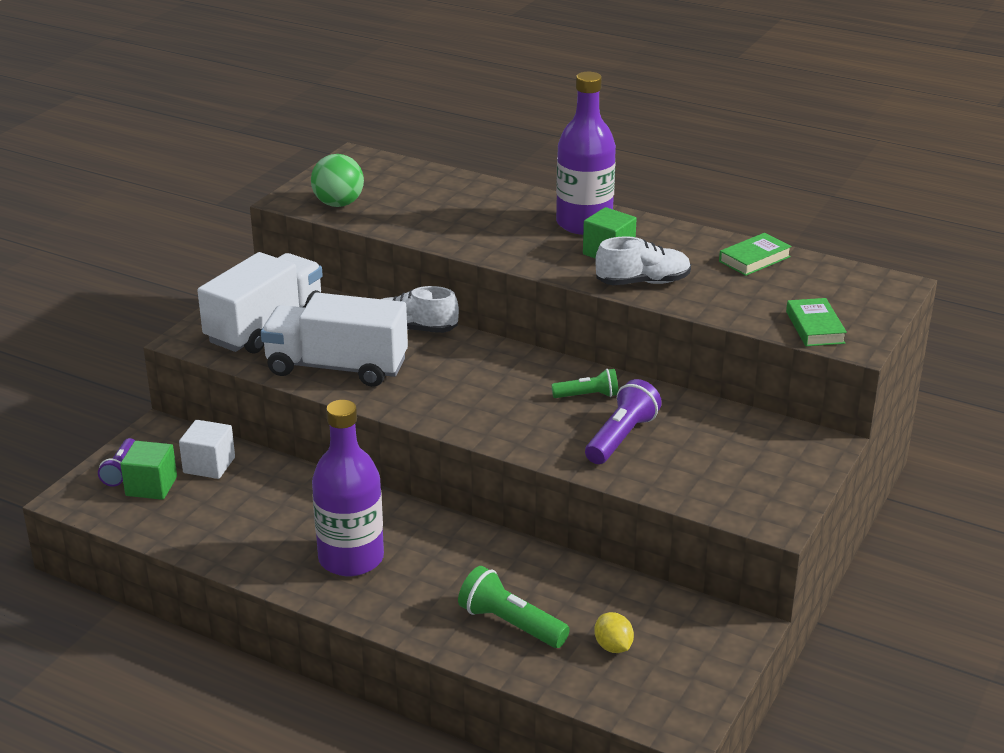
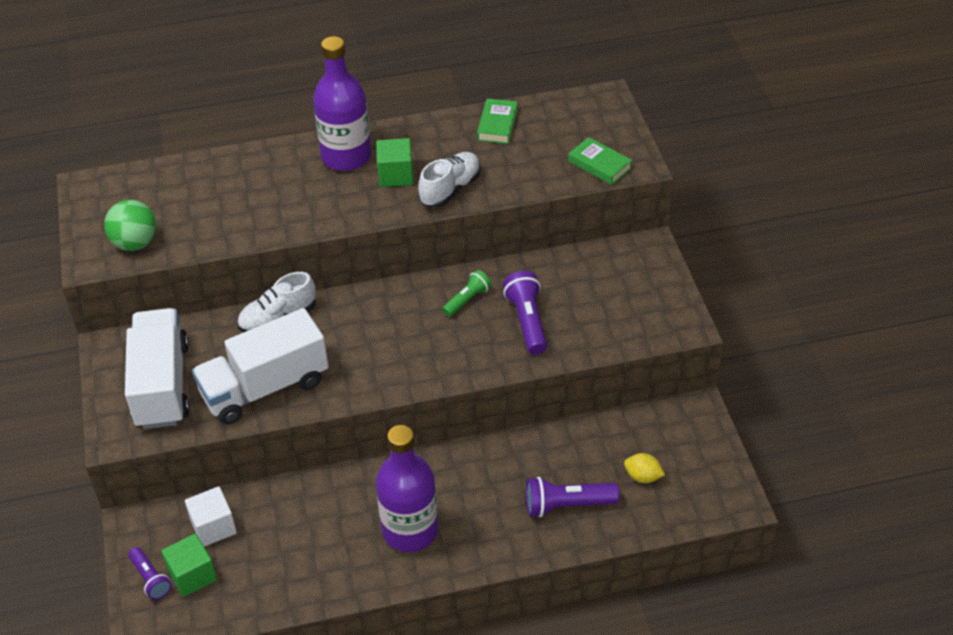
camera: 40 degrees left, 15 degrees up
green flashlight [458,566,570,648] -> purple flashlight [526,477,619,517]

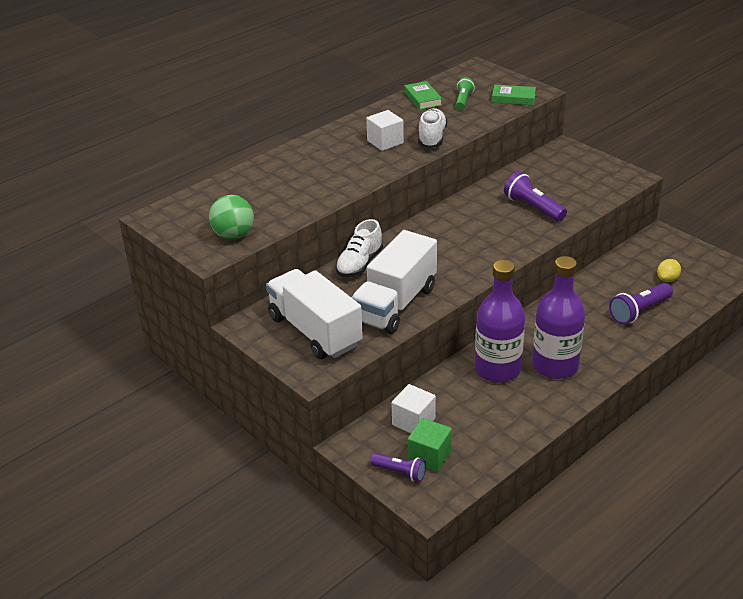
camera: 30 degrees left, 10 degrees down
purple bottle [313,36,371,171] -> purple bottle moved to [475,260,525,383]
green cube [376,138,413,187] -> white cube [366,110,404,151]
green flashlight [442,270,491,317] -> green flashlight moved to [456,77,475,110]
yellow lemon [624,453,665,483] -> yellow lemon turned 45 degrees counterclockwise [657,259,681,282]

